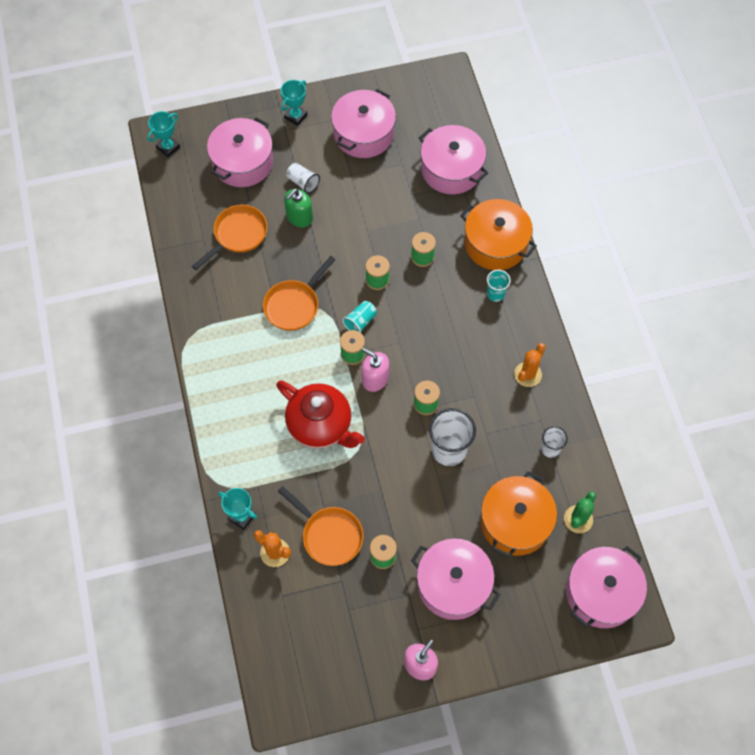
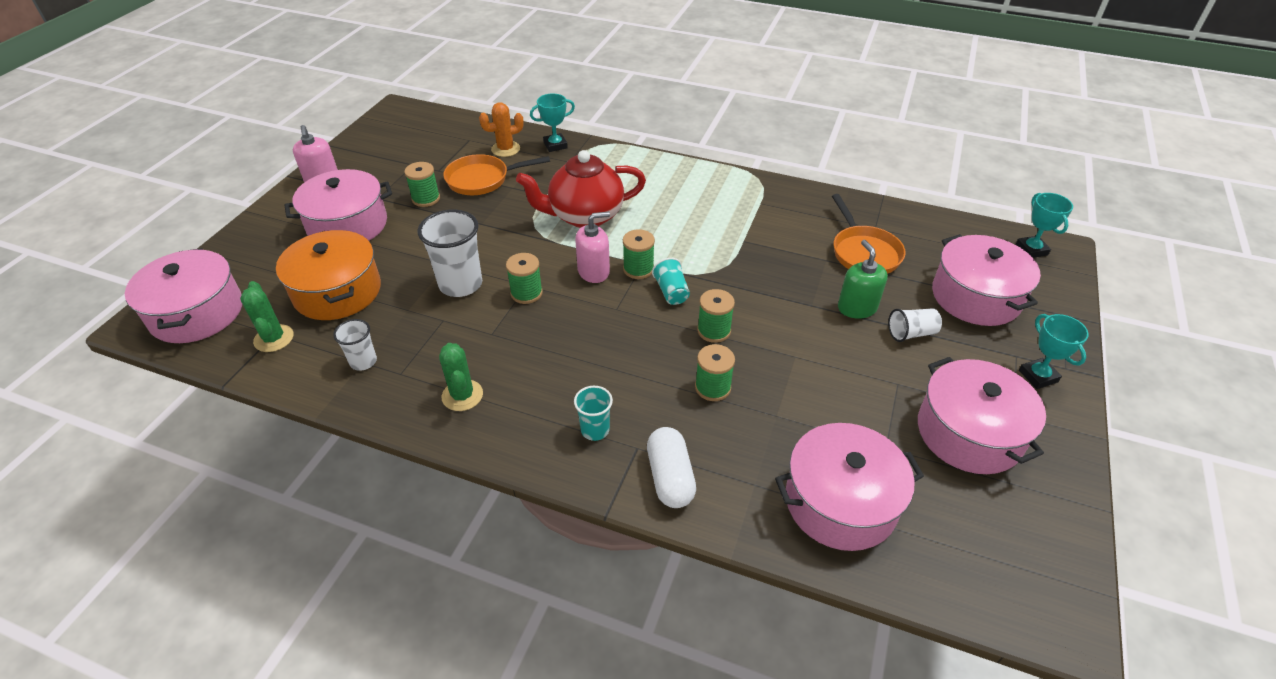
camera: 125 degrees right, 20 degrees down
orange pan [263,256,336,331] -> none
orange pot [460,199,537,270] -> white capsule [647,427,696,508]
orange cactus [514,343,546,387] -> green cactus [439,343,483,411]

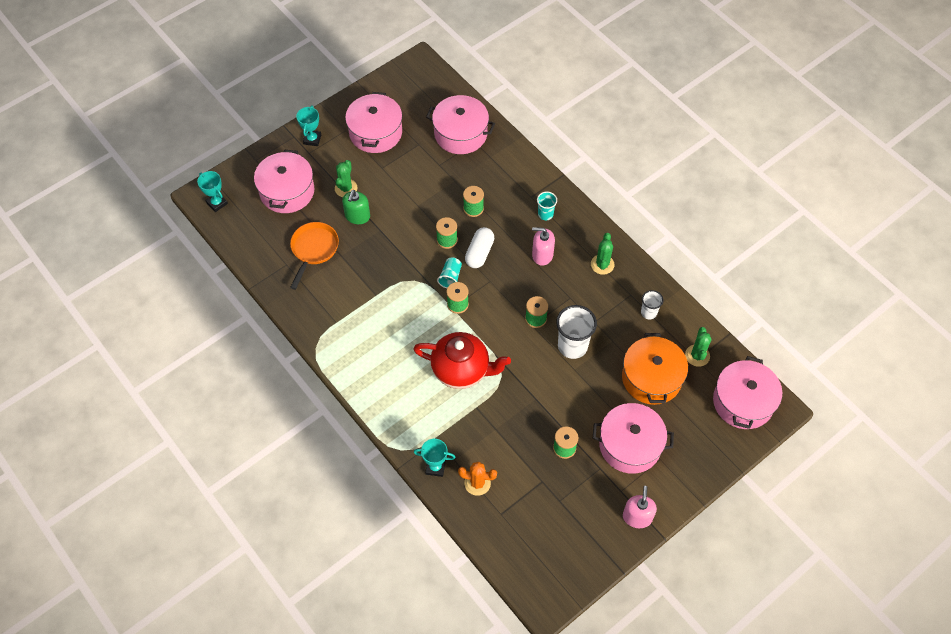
camera: 150 degrees left, 15 degrees up
orange pan [443,154,550,195] -> none
pink soap dispenser [575,212,610,283] -> pink soap dispenser moved to [532,227,555,266]
white capsule [647,427,696,508] -> white capsule moved to [465,227,494,268]
white cup [888,308,942,342] -> green cactus [335,160,358,197]
turquoise trophy [1015,193,1073,258] -> turquoise trophy turned 60 degrees counterclockwise [197,171,228,212]

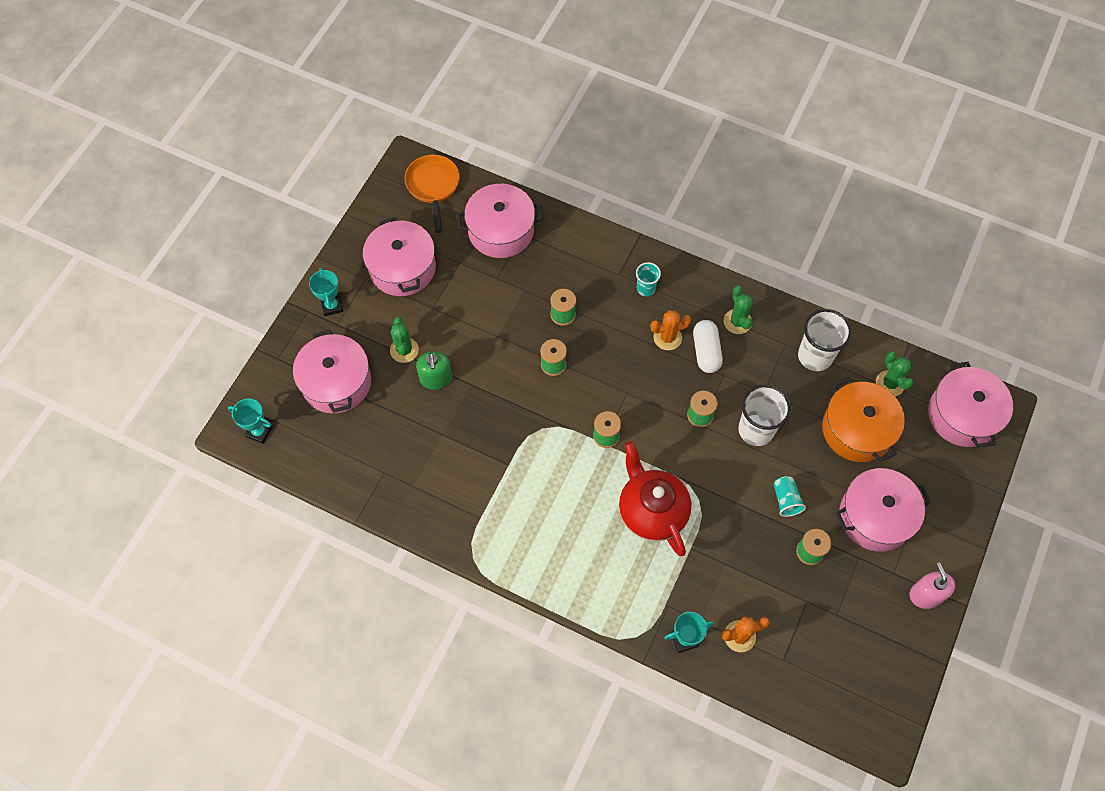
camera: 25 degrees left, 5 degrees up
orange pan [290,222,339,290] -> orange pan moved to [404,154,460,233]
red teapot [414,332,511,389] -> red teapot turned 105 degrees counterclockwise [619,441,691,556]
turquoise cup [437,258,462,288] -> turquoise cup moved to [774,476,806,517]
white capsule [465,227,494,268] -> white capsule moved to [693,320,723,373]
pink soap dispenser [532,227,555,266] -> orange cactus [650,310,691,350]
white cup [641,290,663,319] -> white cup [798,309,852,371], size x1.81

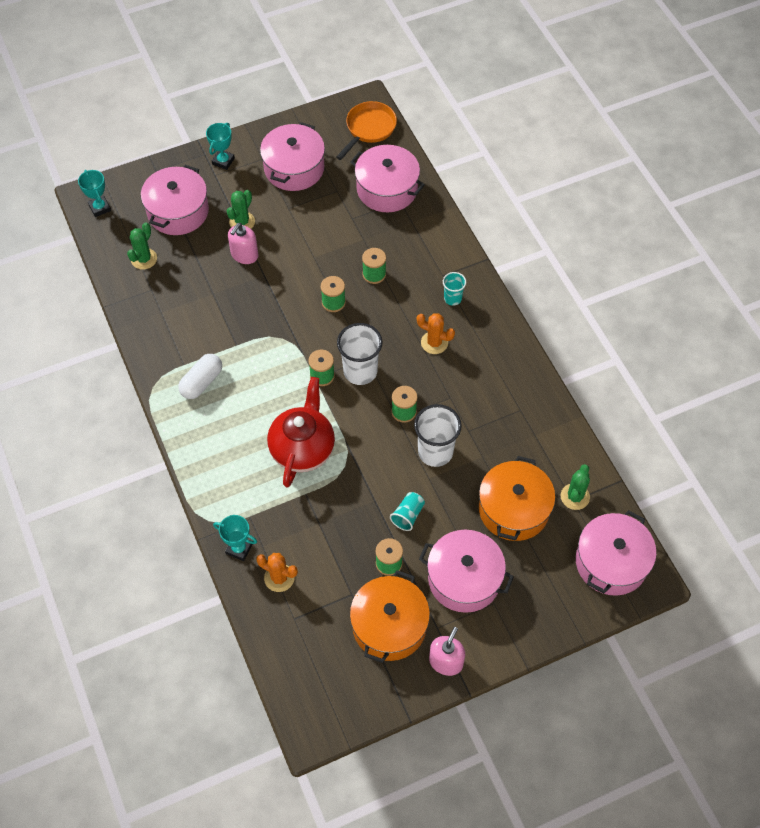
camera: 40 degrees right, 5 degrees down
green soap dispenser [416,351,452,390] -> pink soap dispenser [228,223,259,264]
white capsule [693,320,723,373] -> white capsule moved to [178,354,222,399]
green cactus [724,285,752,334] -> green cactus moved to [127,222,157,270]
white cup [798,309,852,371] -> white cup moved to [337,323,383,385]
none -> orange pot [350,570,430,663]

